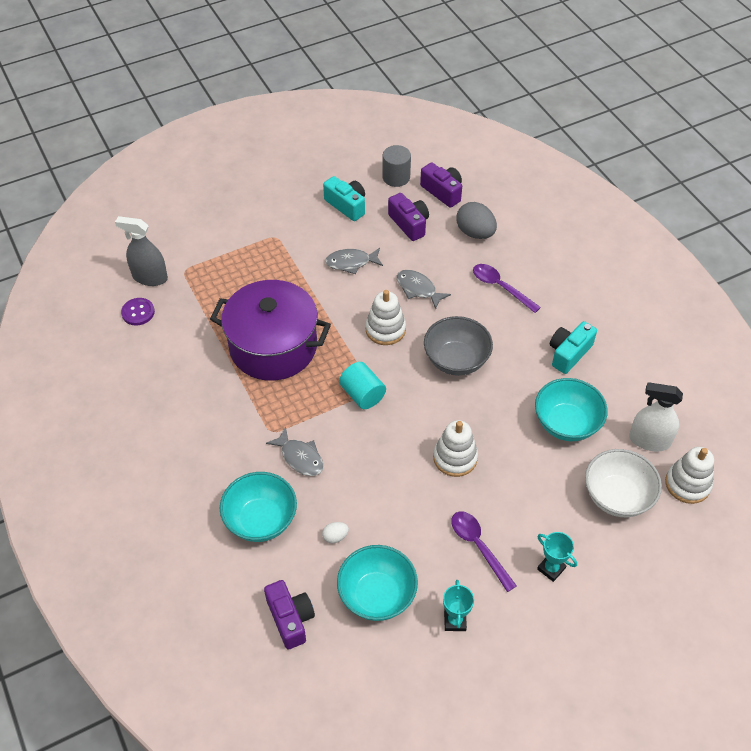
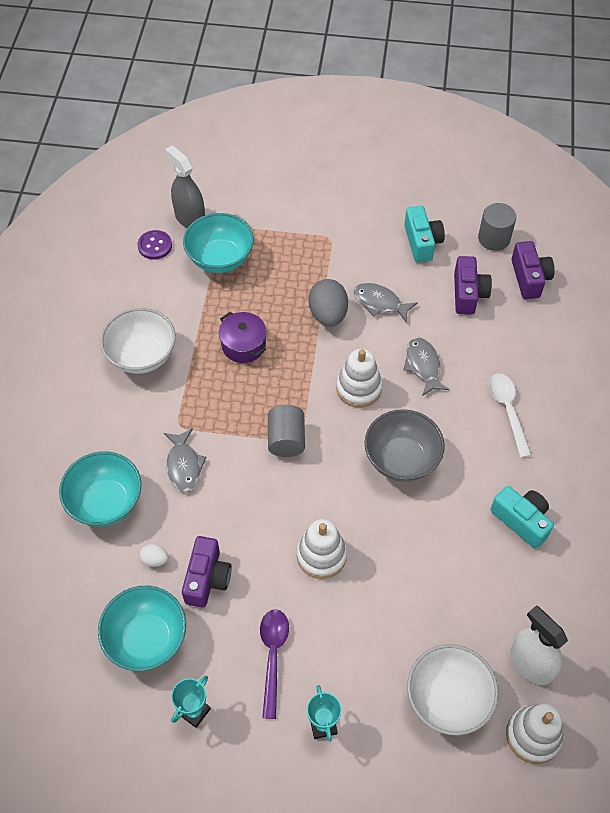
camera: 35 degrees right, 5 degrees up
purple pot [210,280,331,381] -> purple pot [219,312,267,363], size x0.46
purple camera [264,580,315,650] -> purple camera moved to [182,536,232,608]
turquoise cylinder [339,362,386,409] -> grey cylinder [268,405,305,457]
grey egg [456,202,497,239] -> grey egg moved to [308,279,348,327]
purple spoon [473,264,541,313] -> white spoon [489,374,531,458]
turquoise bowl [535,378,608,441] -> turquoise bowl moved to [183,213,254,273]
turquoise camera [550,321,597,374] -> turquoise camera turned 60 degrees clockwise [490,486,554,549]
none -> white bowl [100,308,176,374]

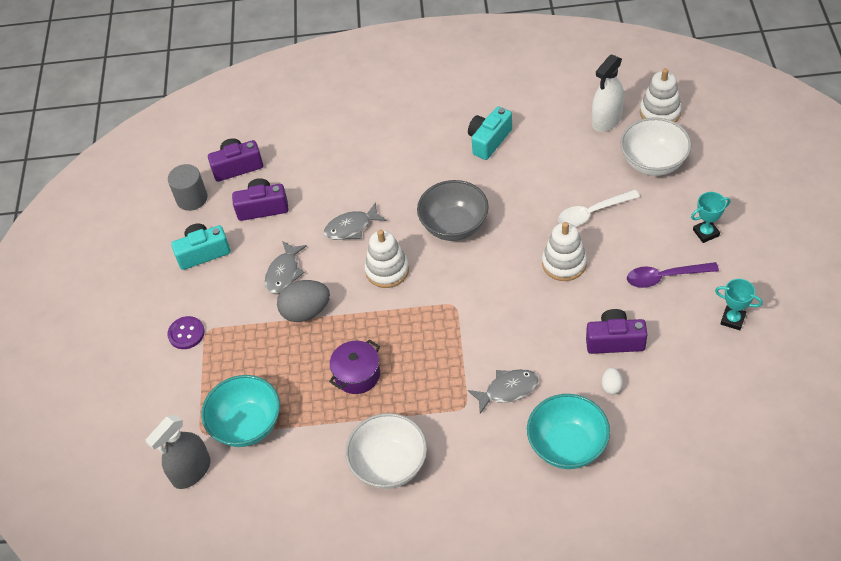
camera: 95 degrees left, 5 degrees down
turquoise bowl [98,586,186,671] -> none
purple button [137,230,172,259] -> purple button moved to [167,316,205,349]
grey cylinder [268,405,305,457] -> none
white spoon [489,374,531,458] -> white spoon moved to [558,190,640,226]

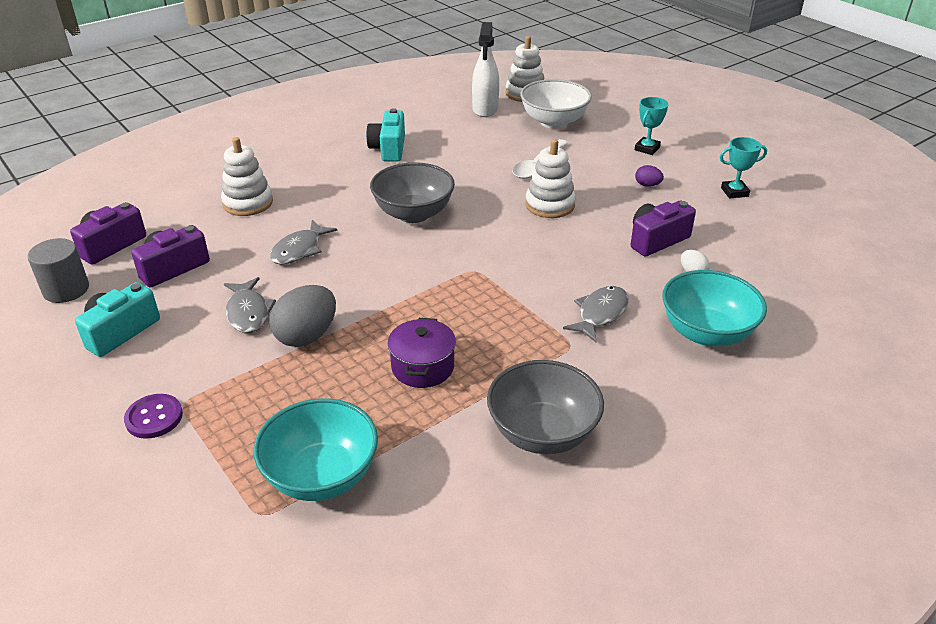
camera: 40 degrees left, 15 degrees down
grey spray bottle [145,415,211,489] -> none
white bowl [345,413,427,489] -> grey bowl [487,360,604,454]
white stacking toy [365,230,409,288] -> white stacking toy moved to [221,137,273,216]
purple spoon [627,262,719,288] -> purple egg [635,165,664,187]

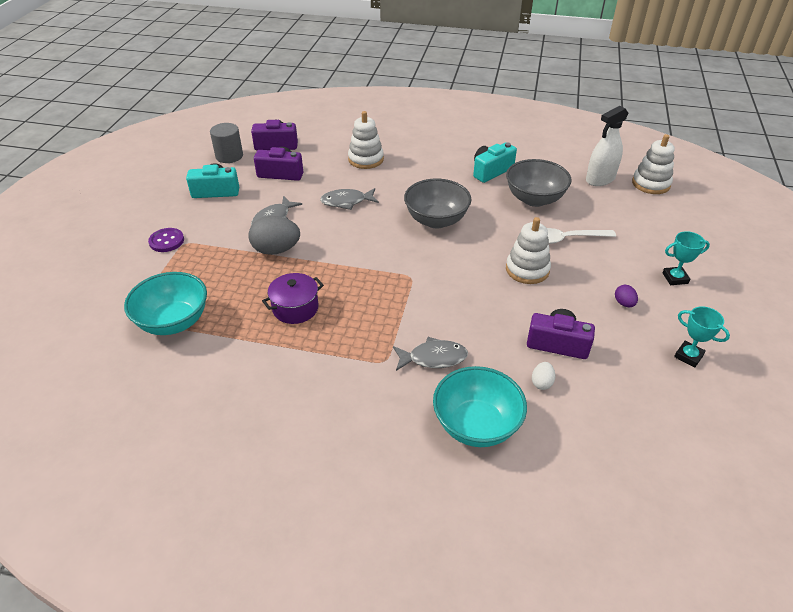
camera: 50 degrees right, 5 degrees up
grey bowl [487,360,604,454] -> grey bowl moved to [506,159,572,207]
white bowl [520,79,592,129] -> none

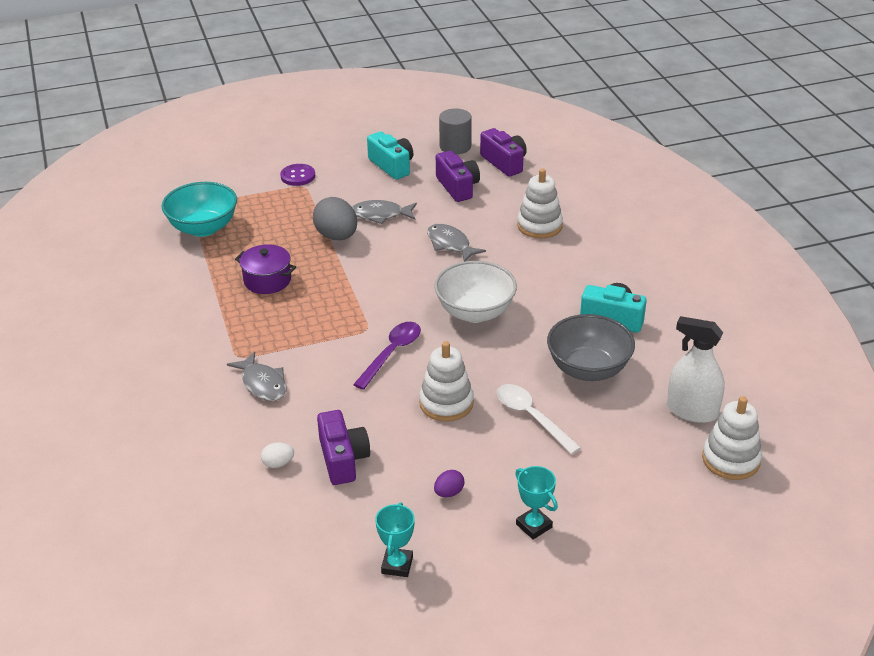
camera: 60 degrees right, 5 degrees down
grey bowl [404,179,471,228] -> white bowl [434,261,517,323]
turquoise bowl [433,366,527,447] -> none
none -> purple spoon [353,322,421,390]

